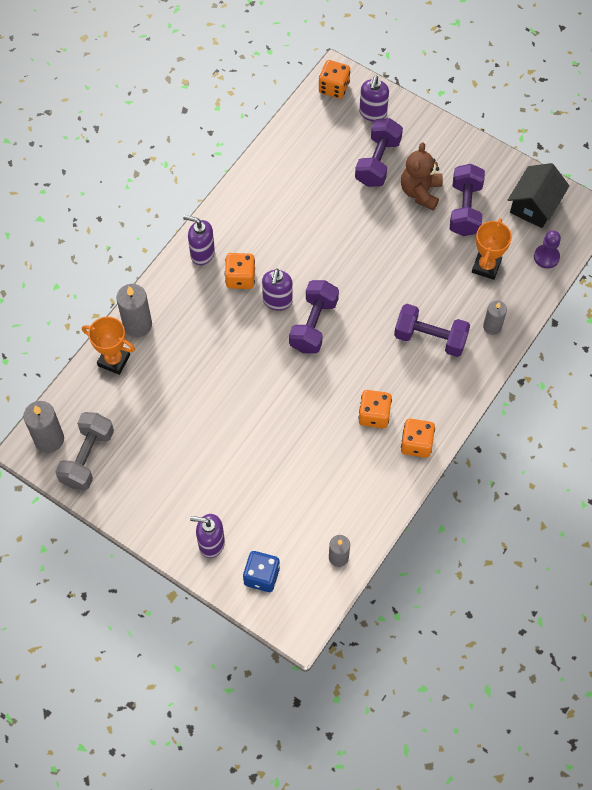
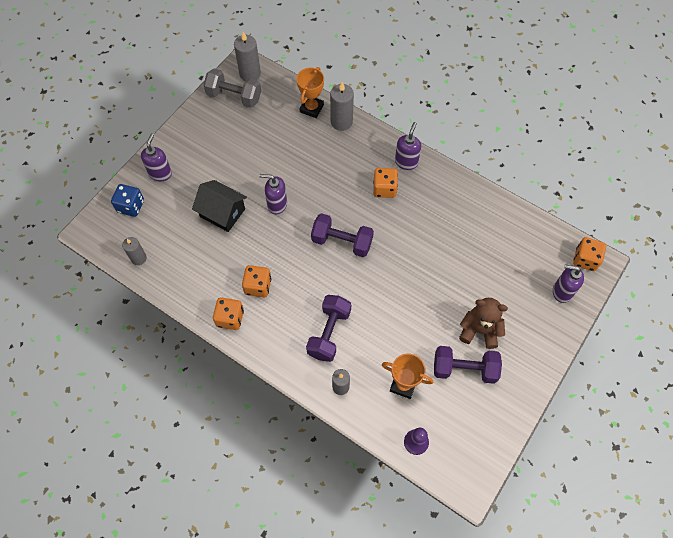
camera: 90 degrees right, 0 degrees up
purple soap dispenser [262,268,293,311] -> purple soap dispenser moved to [260,174,287,214]
purple dumbbell [355,118,403,187] -> none
black house [508,163,569,228] -> black house moved to [192,180,247,232]

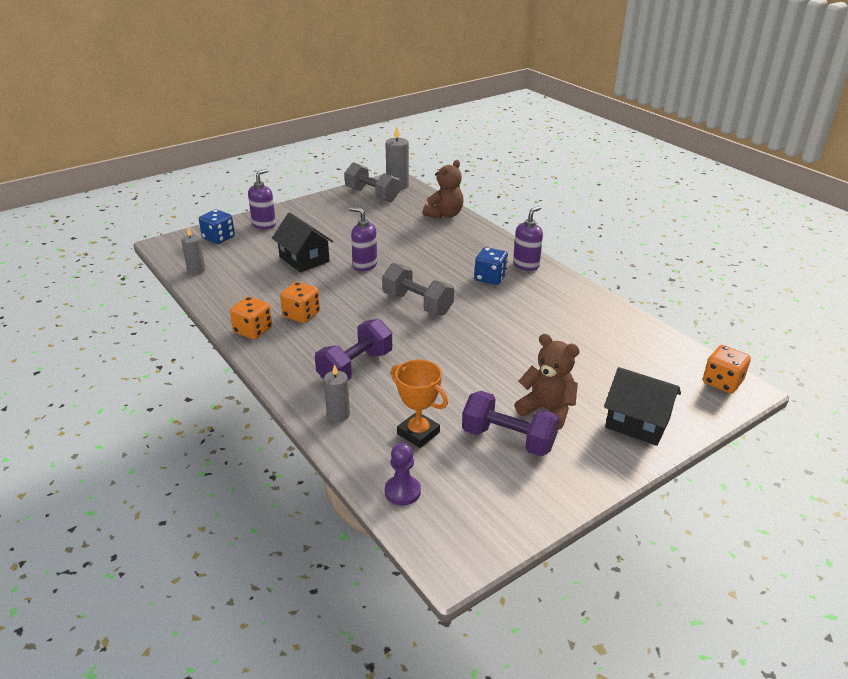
camera: 20 degrees right, 30 degrees down
orange trophy [296,67,324,118] -> brown teddy bear [423,160,464,219]
purple dumbbell [311,213,374,257] -> grey dumbbell [382,263,454,315]
grey candle [330,82,354,131] -> none
orange dice [373,168,398,198] -> blue dice [474,247,508,285]
purple soap dispenser [553,264,584,303] -> none
none -> black house [604,367,681,446]

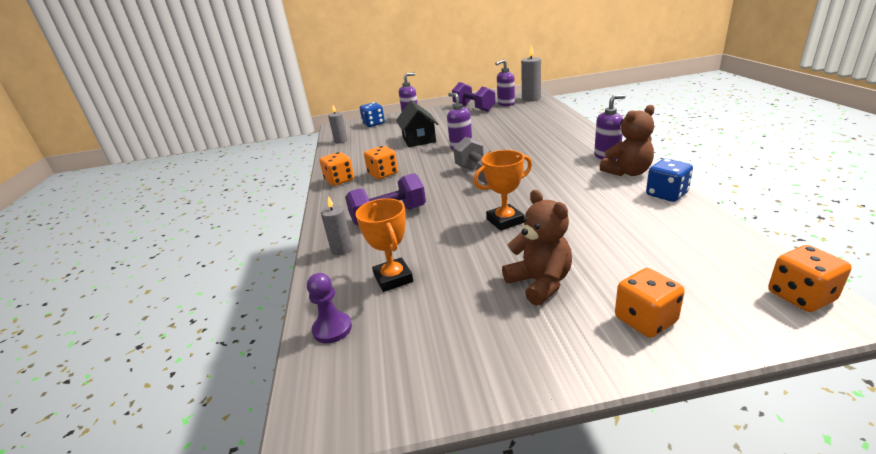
camera: 30 degrees right, 5 degrees down
grey dumbbell [345,162,400,202] -> purple soap dispenser [495,59,515,106]
brown teddy bear [423,160,464,219] -> brown teddy bear moved to [600,105,654,176]
purple dumbbell [462,391,559,456] -> purple dumbbell moved to [452,82,496,112]
blue dice [474,247,508,285] -> blue dice moved to [646,159,693,202]
black house [604,367,681,446] -> orange dice [615,268,685,338]
none -> orange trophy [473,150,532,231]

